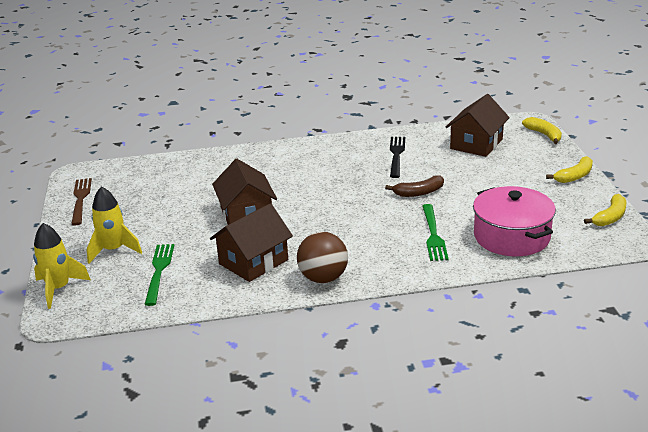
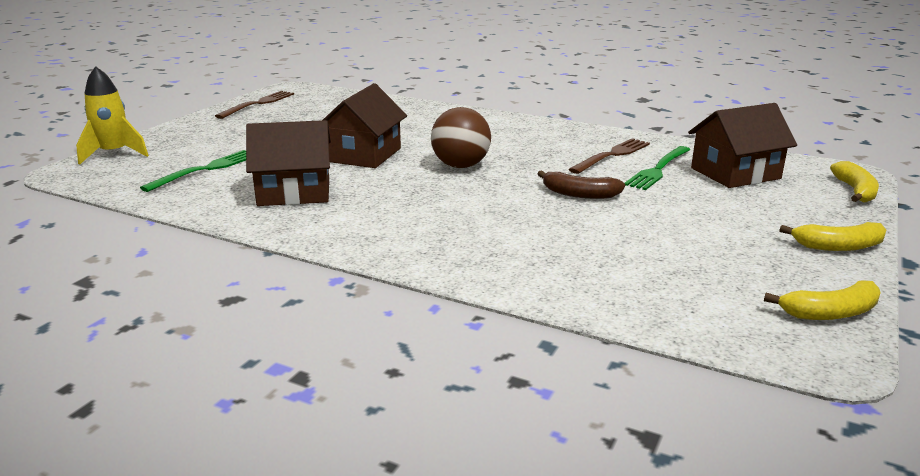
camera: 35 degrees right, 5 degrees down
yellow rocket [87,186,142,264] -> none
brown ball [297,232,348,283] -> brown ball moved to [431,107,491,168]
black fork [390,137,405,178] -> brown fork [568,138,650,174]
green fork [423,204,449,261] -> green fork moved to [625,146,690,190]
pink pot [473,186,556,256] -> none

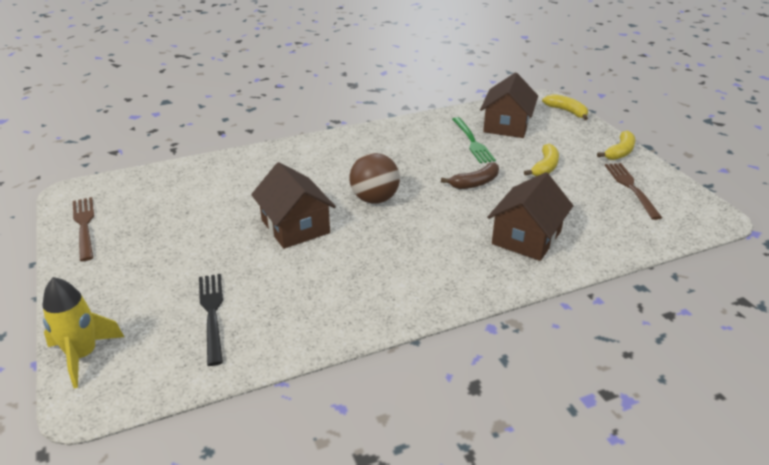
camera: 50 degrees left, 10 degrees up
green fork [140,150,246,192] -> black fork [199,274,223,366]
brown house [246,120,331,206] -> brown house moved to [487,172,573,261]
brown fork [568,138,650,174] -> brown fork moved to [605,163,662,220]
yellow banana [764,280,881,320] -> yellow banana moved to [524,144,559,176]

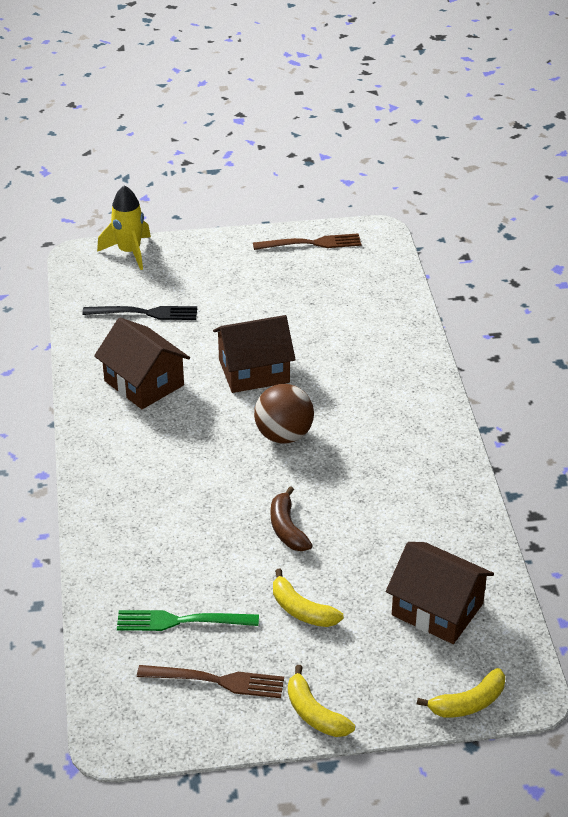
camera: 105 degrees right, 5 degrees up
green fork [452,117,496,163] -> green fork moved to [117,610,259,631]
brown house [487,172,573,261] -> brown house moved to [94,318,190,409]

